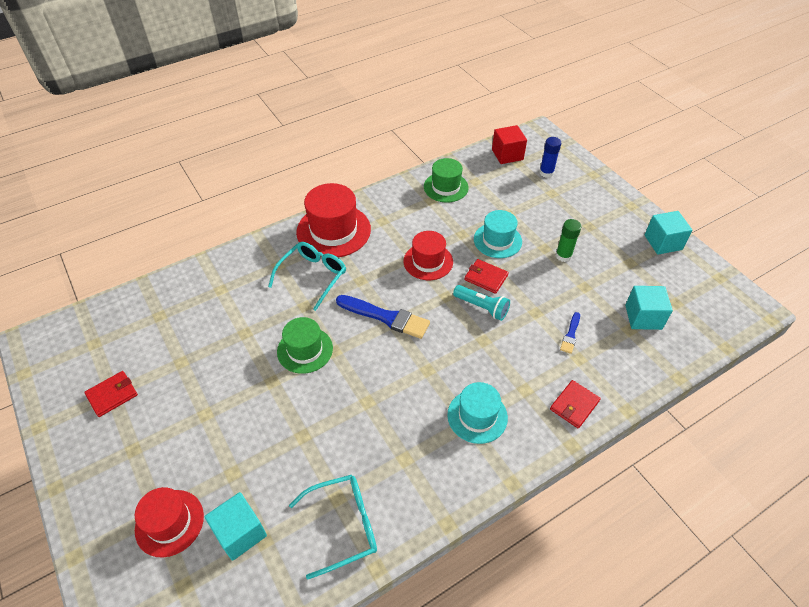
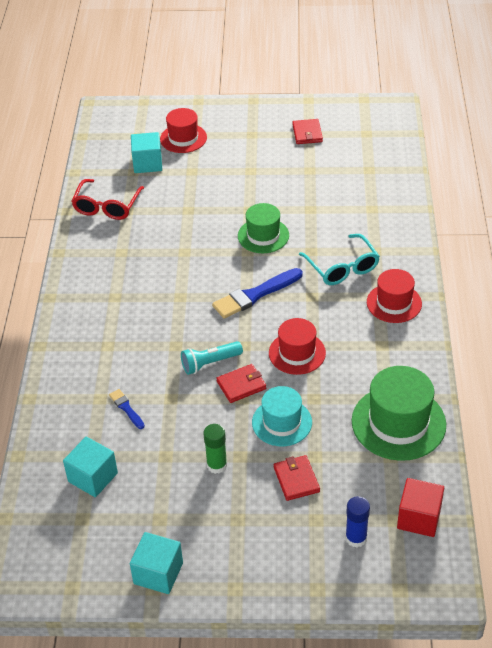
camera: 125 degrees right, 5 degrees down
turquoise glasses [289,475,377,579] -> red glasses [71,179,144,220]
red hat [296,183,371,257] -> red hat [367,269,422,323], size x0.64
green hat [424,158,469,203] -> green hat [352,366,446,461], size x1.55
turquoise hat [447,382,508,444] -> none
red wallet [550,380,601,428] -> red wallet moved to [274,455,320,501]

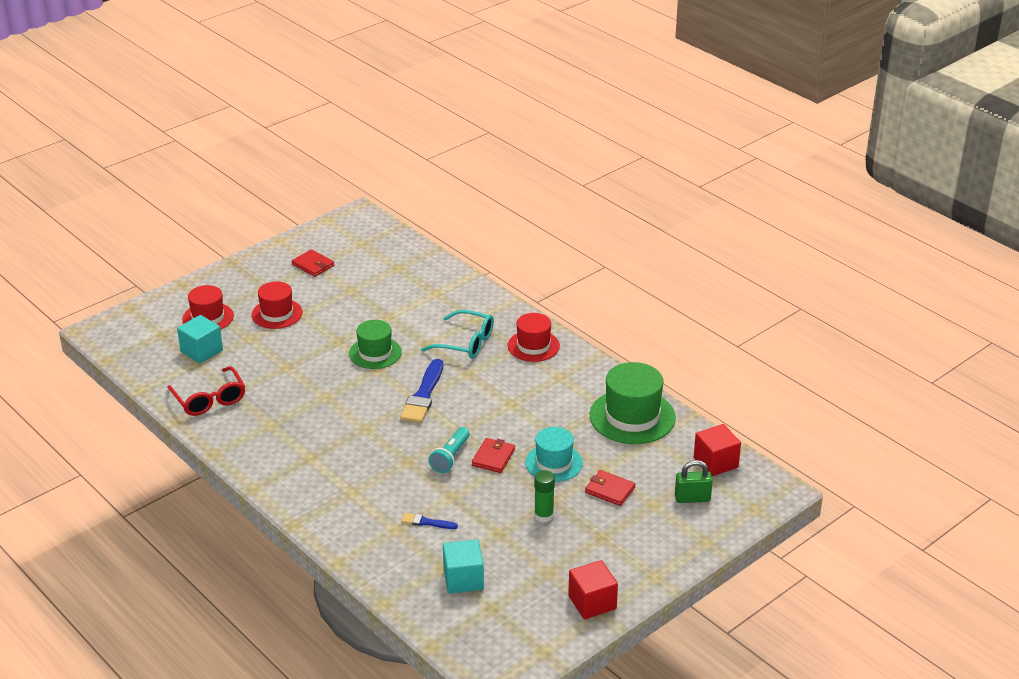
camera: 45 degrees left, 10 degrees down
turquoise cube [130,532,183,594] -> red cube [568,560,618,620]
red hat [269,318,326,375] -> red hat moved to [251,281,303,329]
blue glue stick [345,496,370,547] -> green padlock [675,460,713,503]

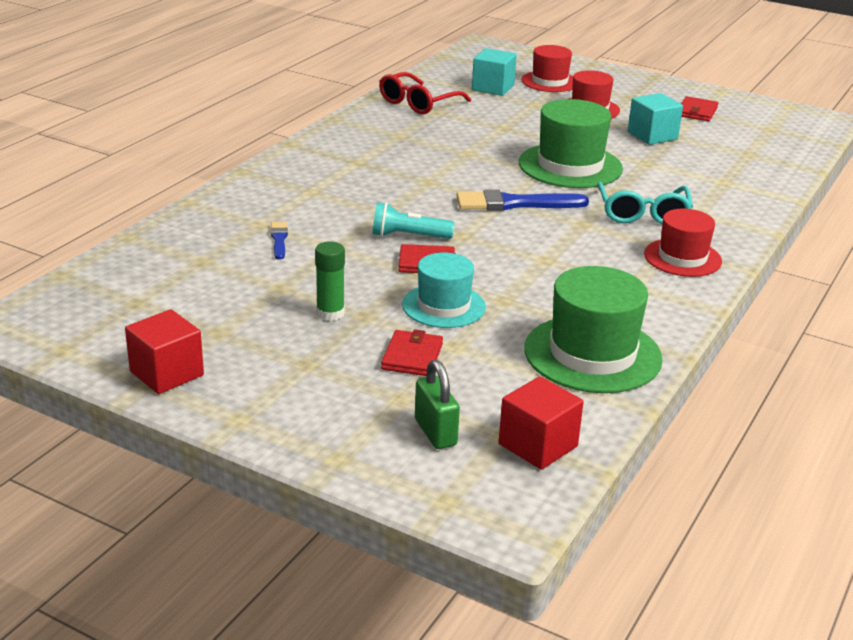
camera: 70 degrees right, 5 degrees down
green hat [349,320,402,369] -> green hat [519,99,623,188], size x1.55
turquoise cube [443,540,484,594] -> turquoise cube moved to [628,93,683,145]

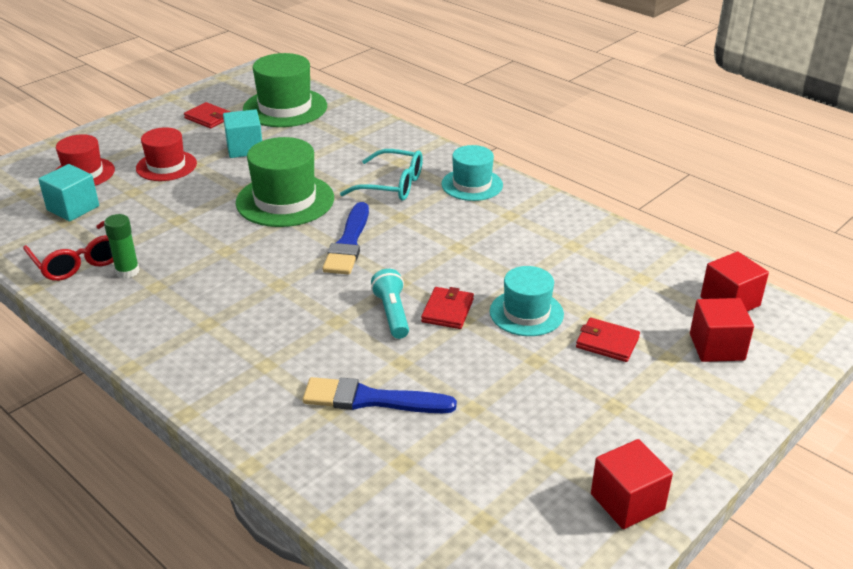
camera: 75 degrees left, 5 degrees up
blue brush [271,222,288,260] -> blue brush [303,377,457,413], size x1.94
green glue stick [315,241,345,321] -> green glue stick moved to [104,214,140,278]
turquoise flashlight [372,202,454,239] -> turquoise flashlight turned 150 degrees clockwise [371,269,409,339]
green padlock [415,360,460,449] -> red cube [690,298,754,362]
green hat [524,266,663,393] -> green hat moved to [243,53,327,127]
red hat [644,209,722,277] -> turquoise hat [441,145,503,201]

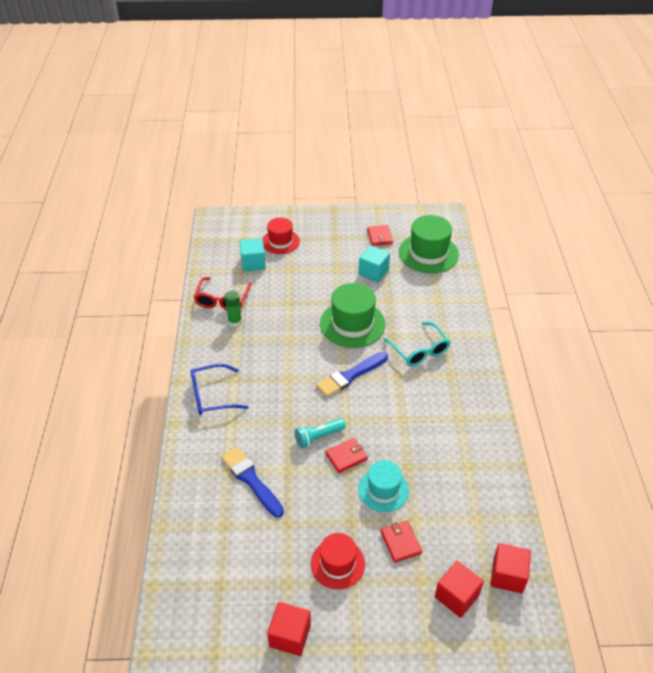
camera: 45 degrees right, 10 degrees up
red hat [136,127,197,181] -> red hat moved to [311,533,365,589]
turquoise flashlight [371,269,409,339] -> turquoise flashlight turned 150 degrees counterclockwise [294,418,346,449]
turquoise hat [441,145,503,201] -> none
none -> blue glasses [190,364,248,415]

